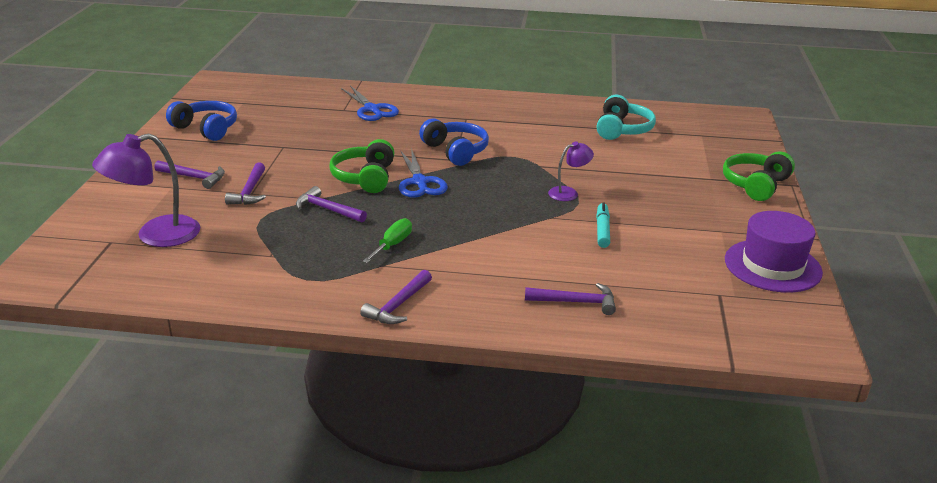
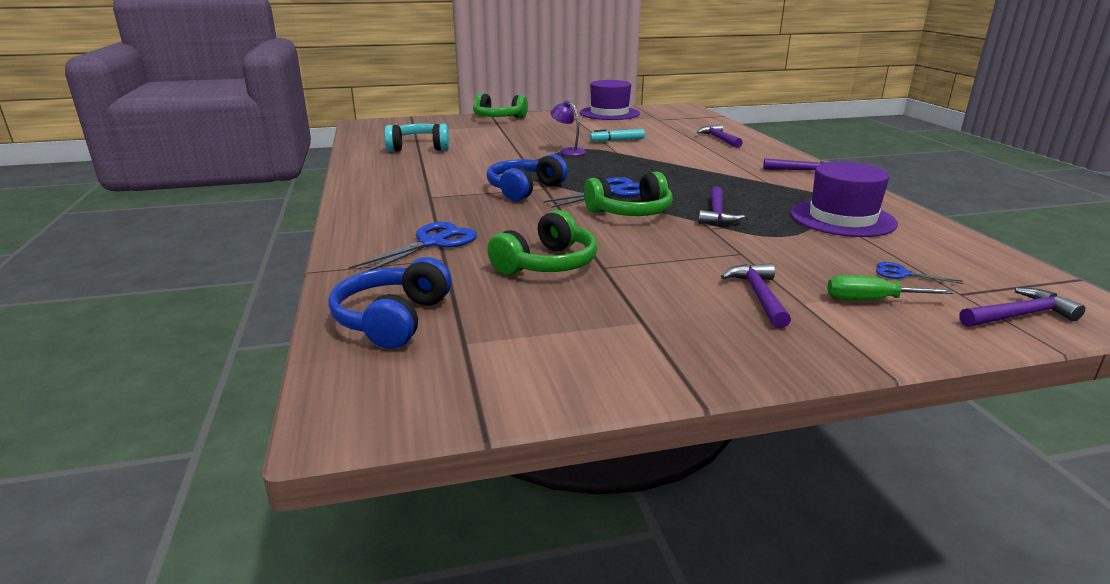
camera: 110 degrees left, 5 degrees down
purple lamp [92,133,200,247] -> blue scissors [876,262,964,284]
blue headphones [166,101,237,141] -> blue headphones moved to [328,257,452,349]
purple hammer [225,163,266,205] -> purple hammer moved to [959,287,1085,327]
green screwdriver [363,218,412,263] -> green screwdriver moved to [827,275,954,300]
none -> green headphones [488,210,597,275]
none -> purple hat [790,162,898,237]

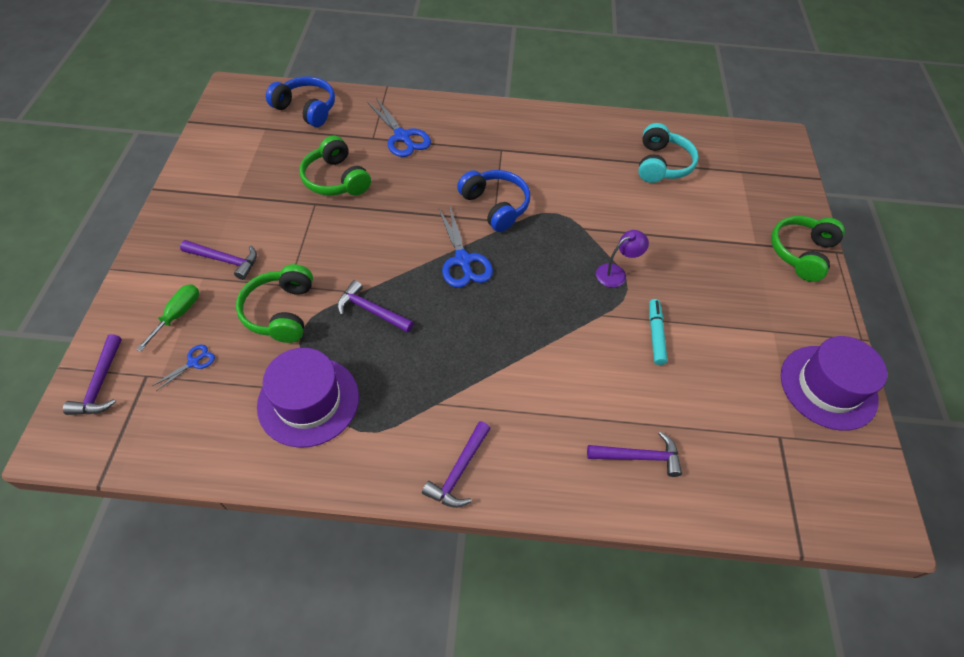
camera: 105 degrees right, 30 degrees up
green headphones [584,171,673,216] -> green headphones moved to [236,264,313,343]

